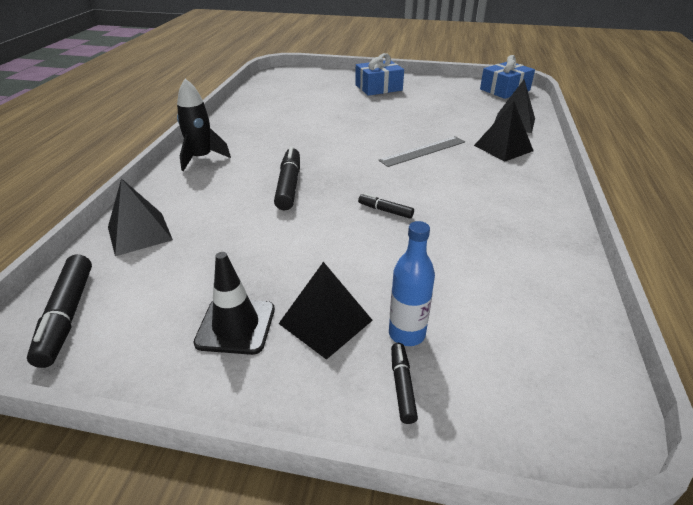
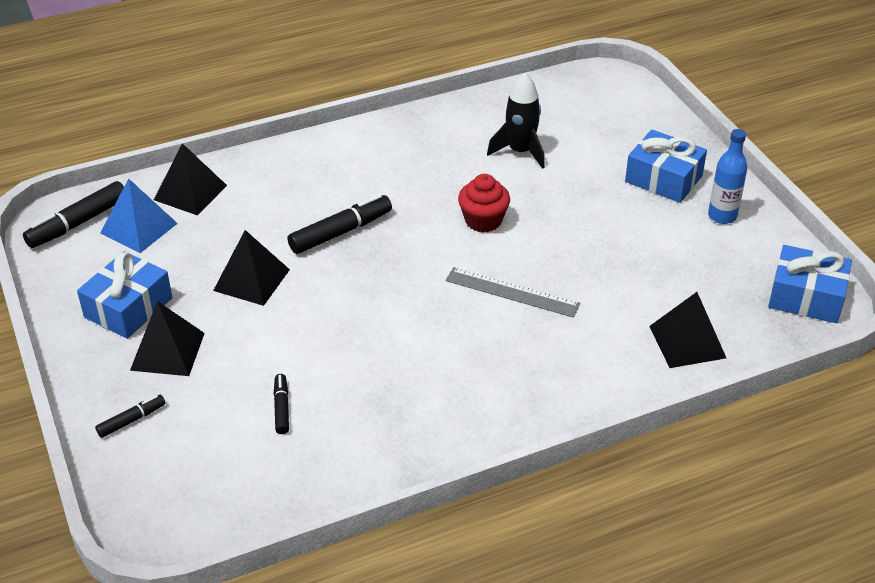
camera: 55 degrees right, 5 degrees up
black rocket [177,78,231,171] -> black rocket moved to [487,73,545,169]
black traffic cone [193,252,275,355] -> blue gift [77,251,172,339]
black marker [358,193,414,219] -> black marker moved to [274,374,289,434]
blue bottle [389,221,435,346] -> blue bottle moved to [708,129,747,224]
black pyramid [474,102,533,162] -> black pyramid moved to [213,230,290,306]
none -> blue pyramid [100,178,178,253]
none -> red cupcake [458,174,510,232]

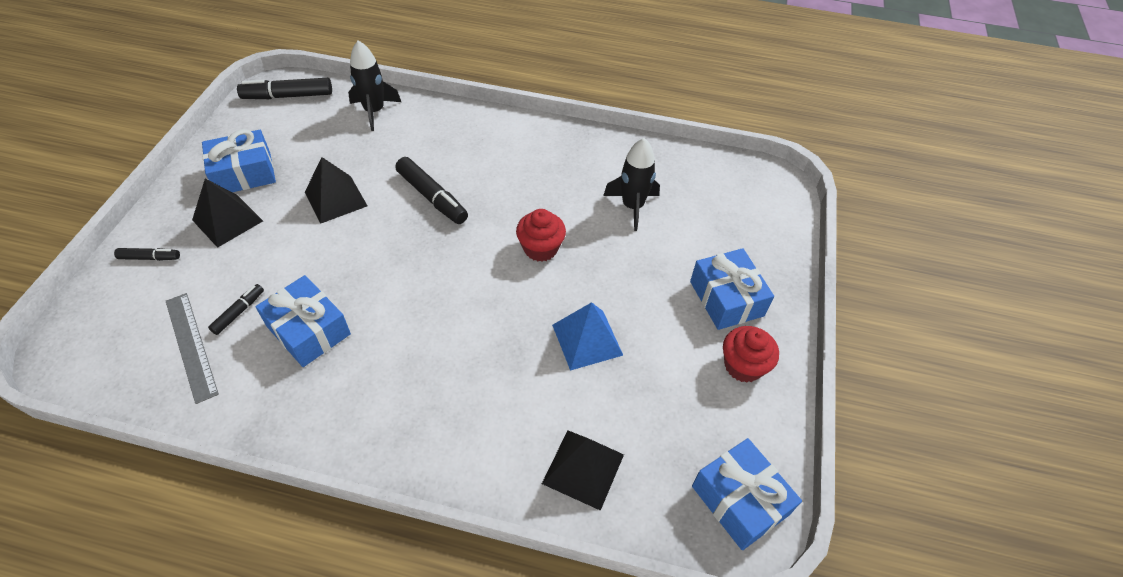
camera: 35 degrees right, 10 degrees up
blue pyramid [100,178,178,253] -> blue pyramid moved to [552,302,623,371]
black pyramid [154,143,227,215] -> black rocket [348,41,401,131]
black marker [287,194,392,254] -> black marker turned 45 degrees clockwise [395,157,468,224]
grey ruler [446,267,581,318] -> grey ruler moved to [166,293,219,404]
blue bottle [708,129,747,224] -> red cupcake [723,326,779,383]
none -> blue gift [255,275,351,367]

